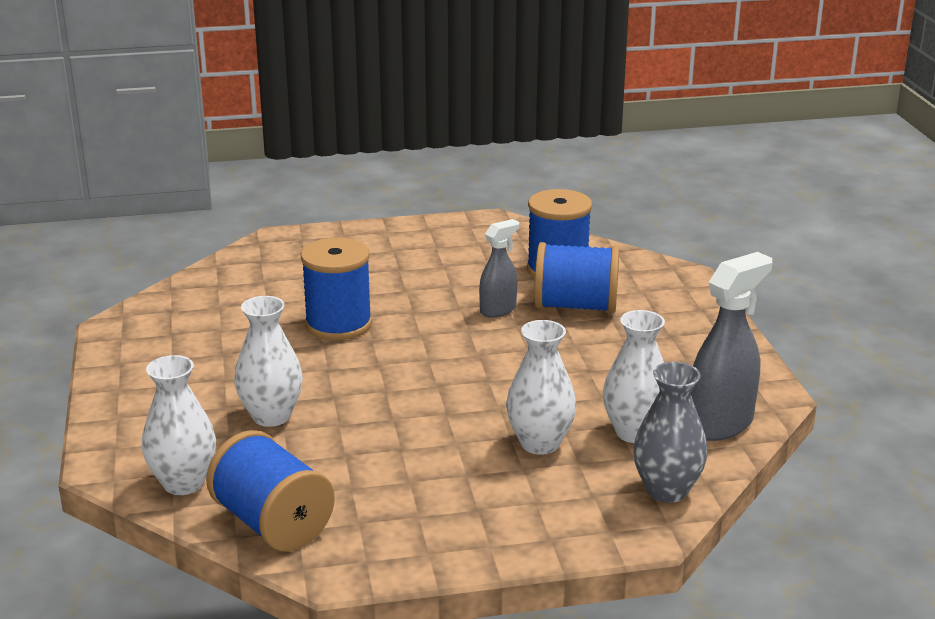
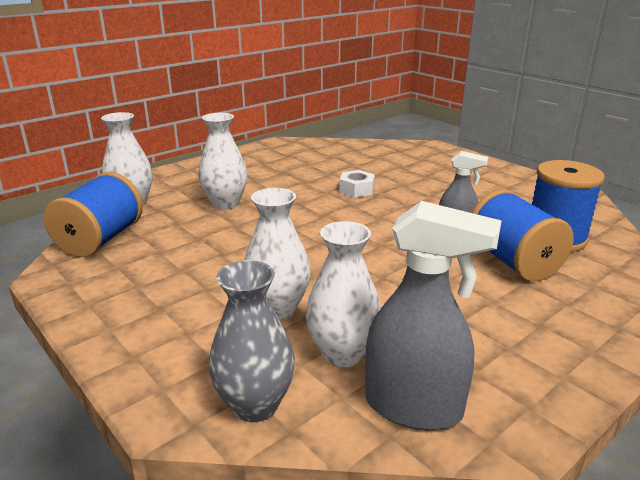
camera: 60 degrees right, 0 degrees up
blue spool [301,237,372,340] -> white nut [339,170,375,198]

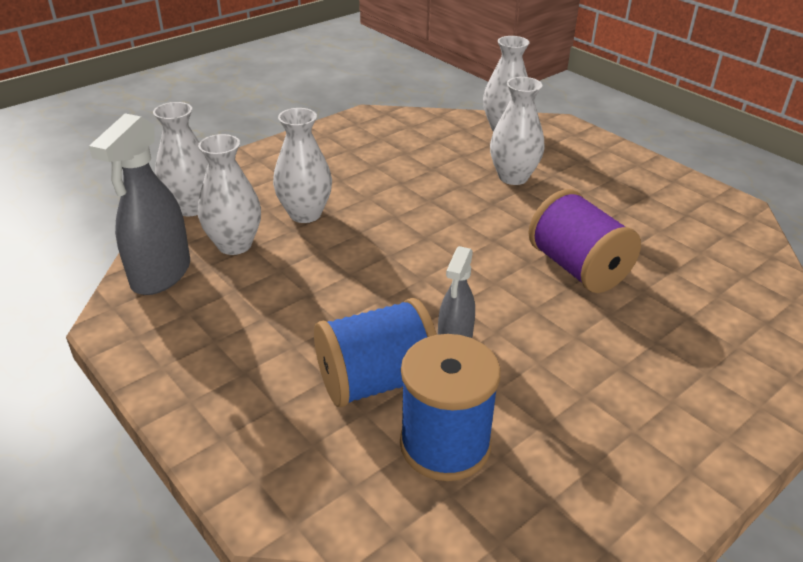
camera: 90 degrees right, 10 degrees up
blue spool [44,172,143,257] -> none
grey vase [209,260,295,422] -> white vase [153,102,208,216]
white nut [339,170,375,198] -> purple spool [529,189,641,293]

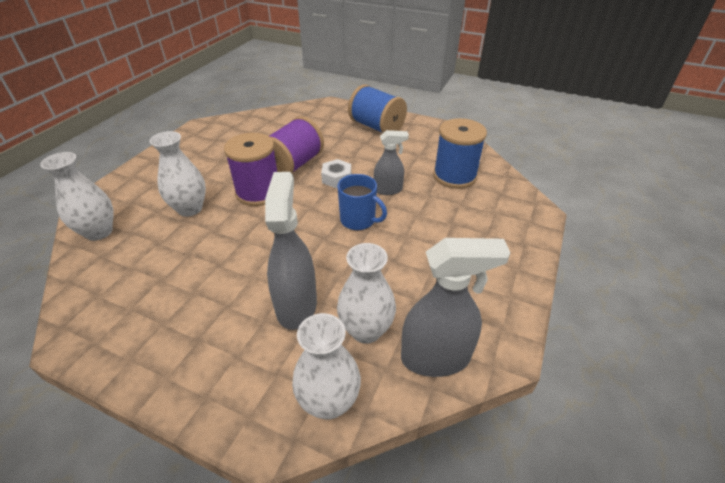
camera: 115 degrees left, 5 degrees up
white vase [273,108,332,223] -> grey spray bottle [265,172,317,330]
blue spool [314,298,437,407] -> blue spool moved to [348,84,407,133]
none -> purple spool [224,133,277,206]
none -> white nut [321,159,351,188]
none -> blue mug [337,174,387,230]

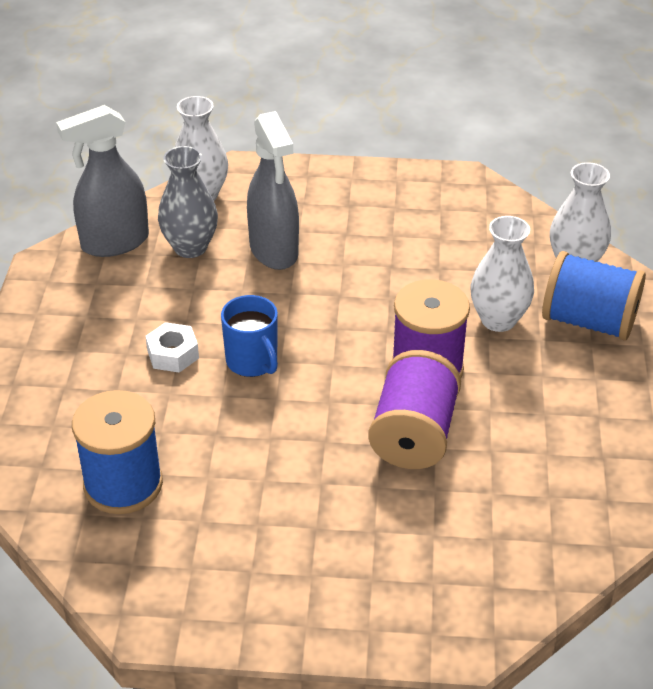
camera: 160 degrees right, 0 degrees up
white nut [321,159,351,188] -> white nut moved to [146,322,199,373]
blue mug [337,174,387,230] -> blue mug turned 135 degrees counterclockwise [221,295,278,377]
white vase [337,243,396,344] -> grey vase [158,146,218,258]
blue spool [348,84,407,133] -> blue spool moved to [542,251,646,341]
grey spray bottle [374,130,409,195] -> none

